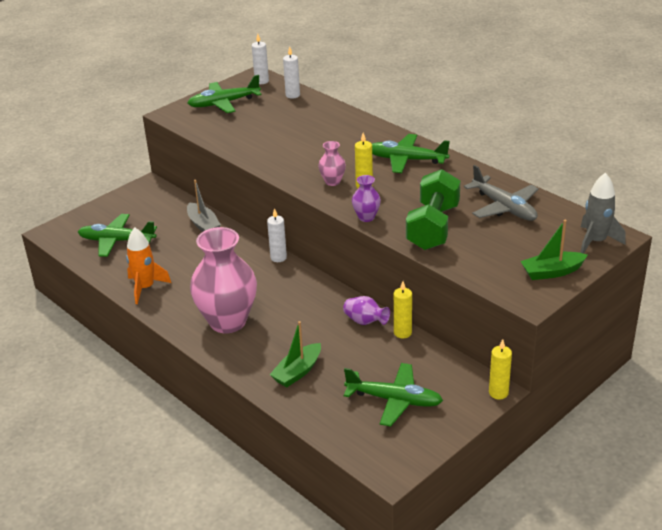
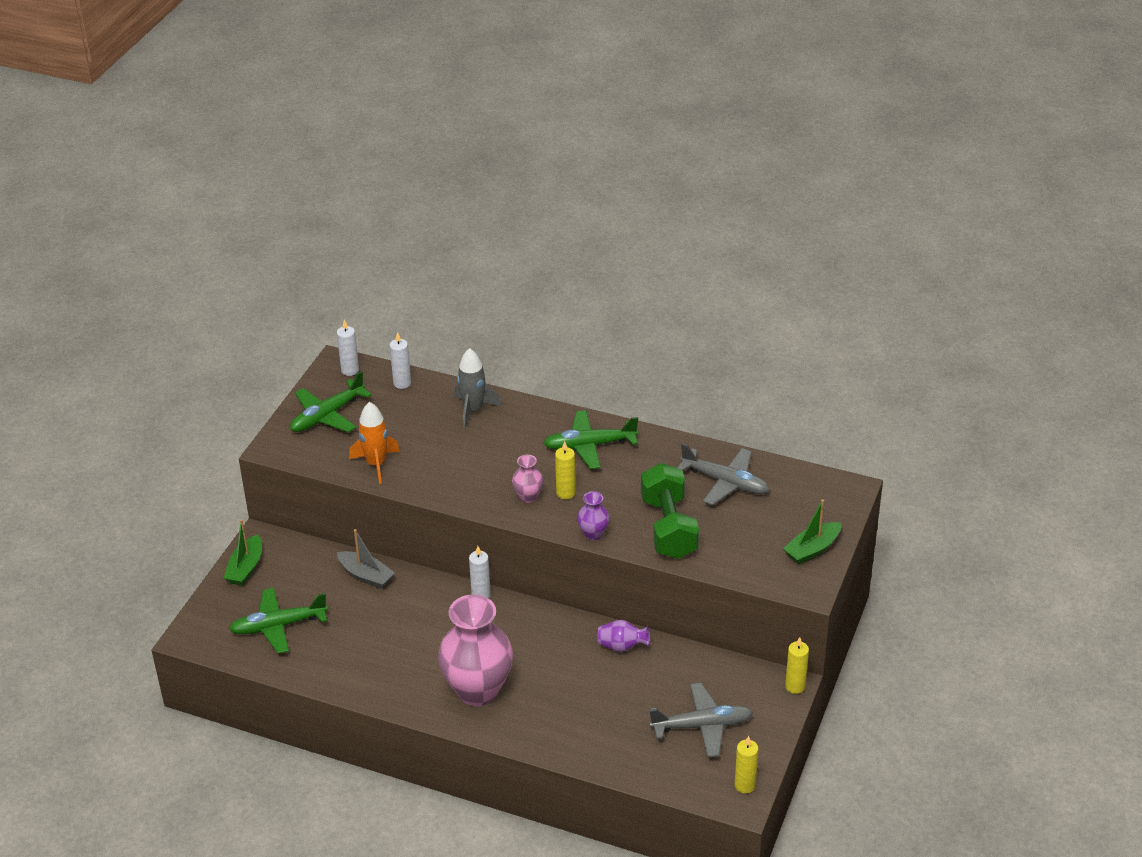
camera: 25 degrees left, 5 degrees up
orange rocket [126,227,171,304] -> orange rocket moved to [349,402,400,484]
green boat [269,321,321,387] -> green boat moved to [224,519,262,586]
green plane [344,363,443,427] -> grey plane [649,683,753,757]
yellow candle [394,281,412,338] -> yellow candle moved to [735,736,759,794]
grey rocket [580,173,626,254] -> grey rocket moved to [454,348,501,428]

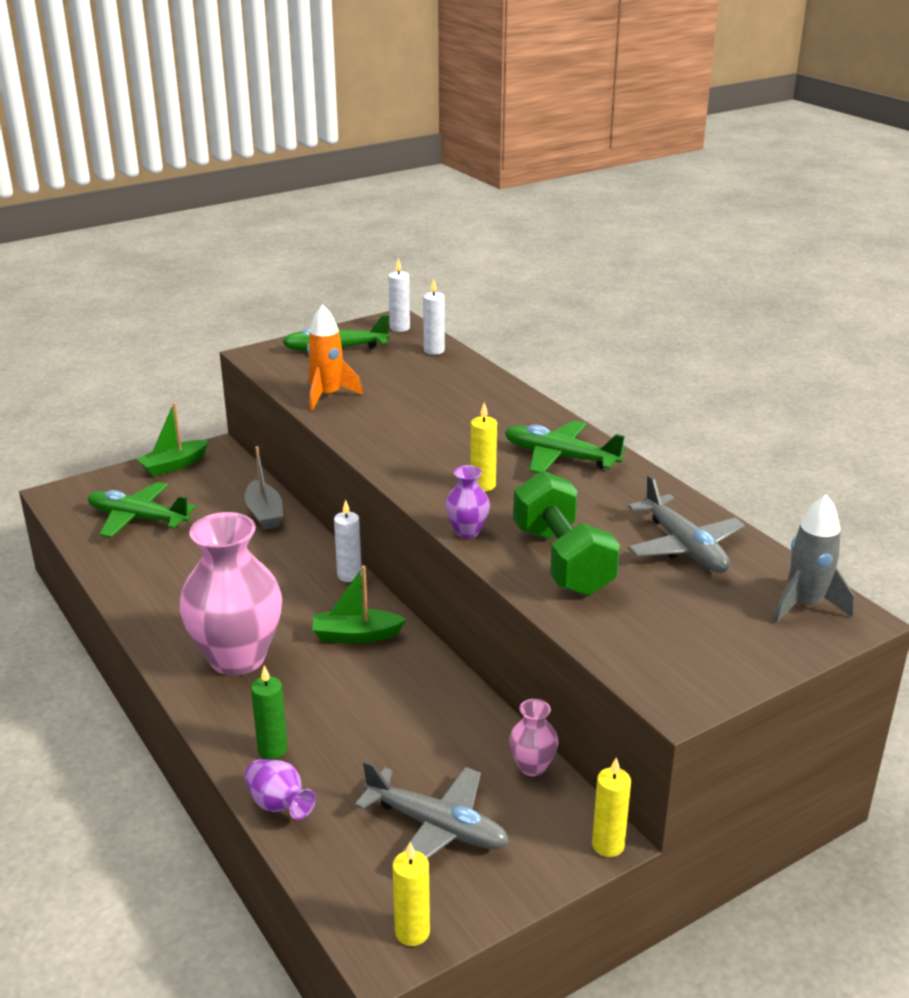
camera: 35 degrees right, 10 degrees down
grey rocket [454,348,501,428] -> grey rocket moved to [774,494,854,623]
pink vase [512,454,544,503] -> pink vase moved to [509,699,558,776]
purple vase [597,620,650,652] -> purple vase moved to [245,759,316,820]
green dumbbell [641,463,699,559] -> green dumbbell turned 45 degrees counterclockwise [513,471,620,596]
green boat [783,499,841,564] -> green boat moved to [312,566,406,643]
none -> green candle [251,666,288,759]

